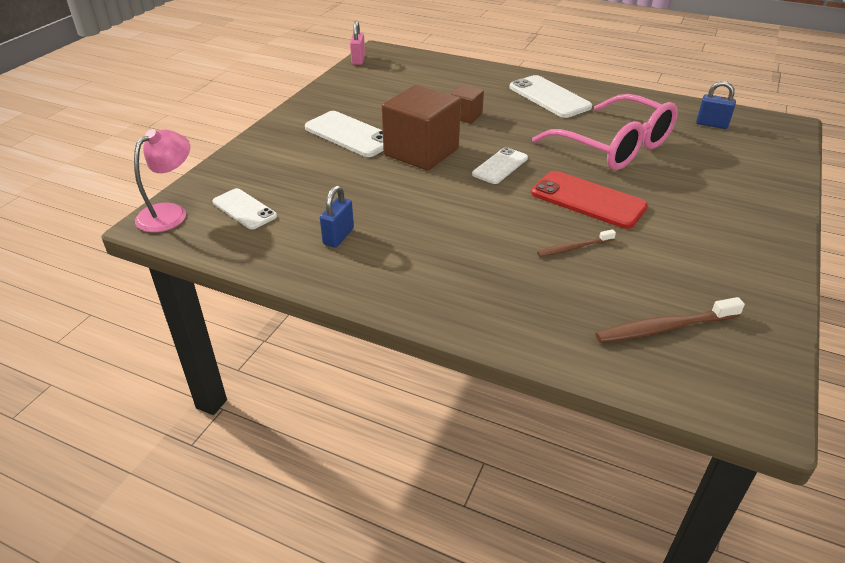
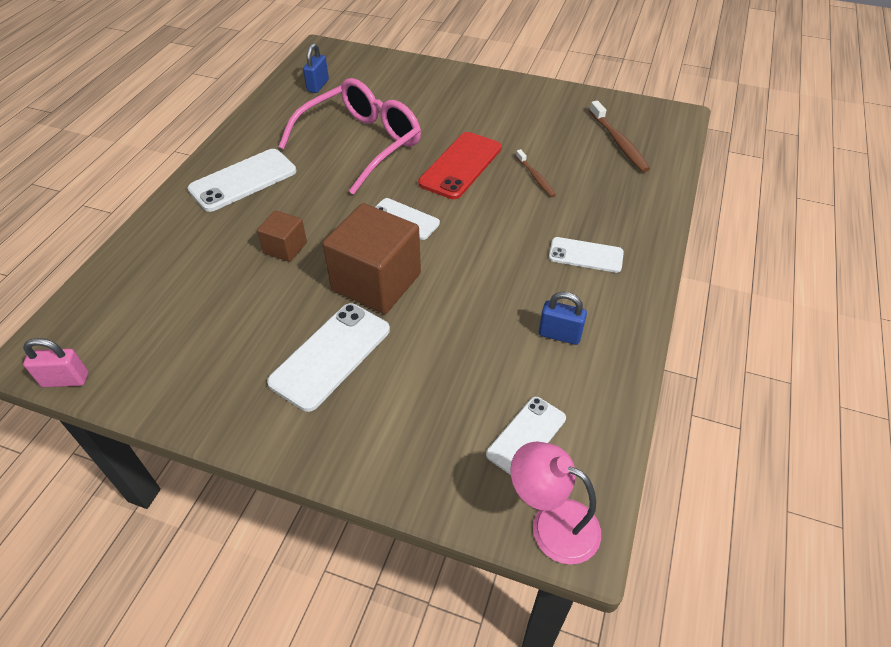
camera: 95 degrees left, 10 degrees up
none -> white phone [549,237,624,273]

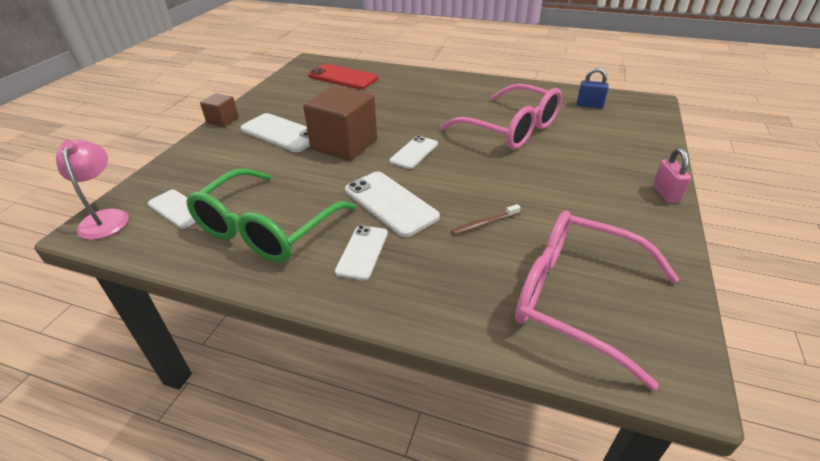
camera: 90 degrees right, 10 degrees down
pink padlock [23,338,88,387] -> pink padlock moved to [653,148,691,203]
white phone [188,149,296,212] -> white phone moved to [345,172,440,237]
brown cube [257,210,307,262] -> brown cube moved to [200,93,239,127]
red phone [418,132,502,199] -> red phone moved to [308,64,378,89]
pink lamp [510,441,601,564] -> pink lamp turned 45 degrees counterclockwise [56,139,128,240]
blue padlock [539,292,587,345] -> green glasses [187,168,356,263]
brown toothbrush [589,101,650,172] -> pink glasses [515,210,679,391]

